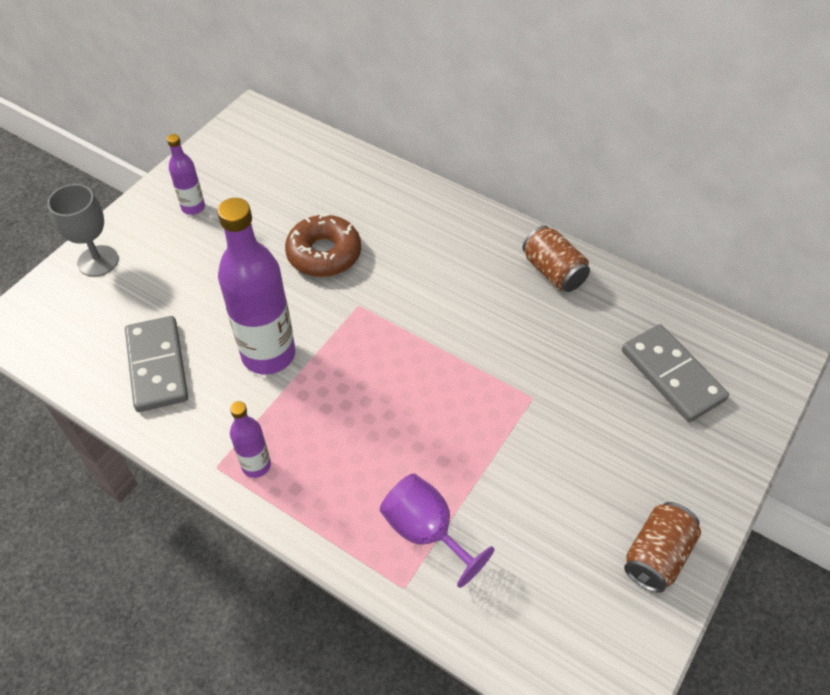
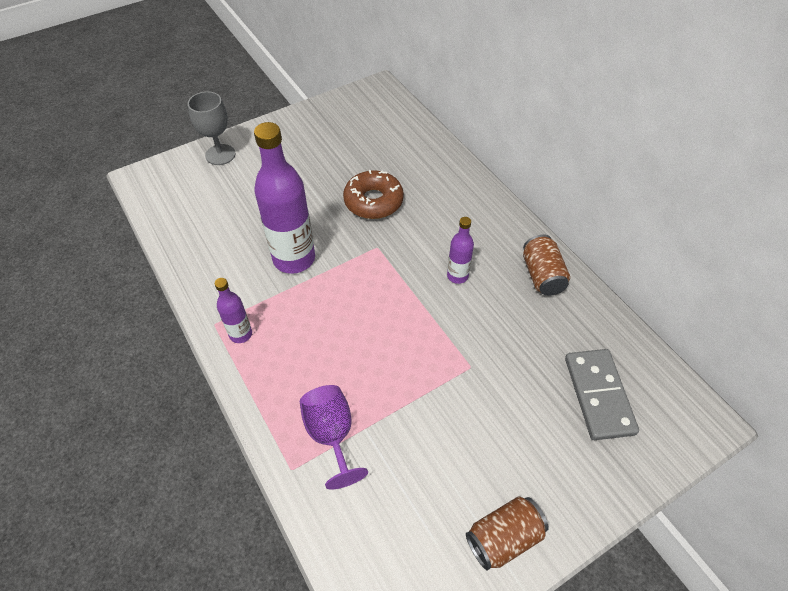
camera: 25 degrees right, 0 degrees up
grey domino [125,316,188,412] -> none
purple bottle [167,134,205,215] -> purple bottle moved to [447,217,474,284]

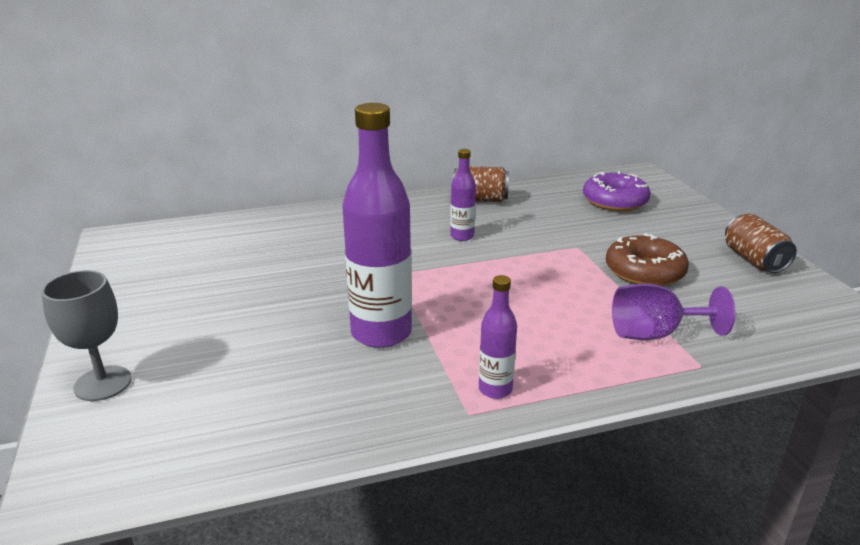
camera: 75 degrees left, 25 degrees down
brown donut [343,170,404,219] -> brown donut moved to [606,233,689,286]
grey domino [565,349,639,440] -> purple donut [583,171,651,212]

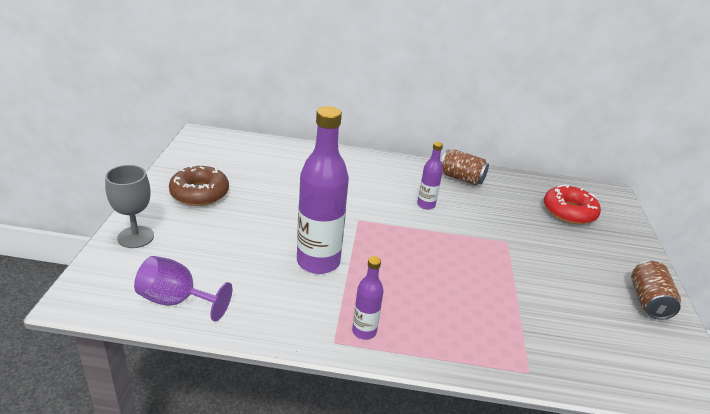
camera: 20 degrees right, 5 degrees up
purple donut [583,171,651,212] -> red donut [544,185,601,224]
brown donut [606,233,689,286] -> brown donut moved to [169,164,229,206]
purple goblet [612,284,736,340] -> purple goblet moved to [134,256,232,322]

